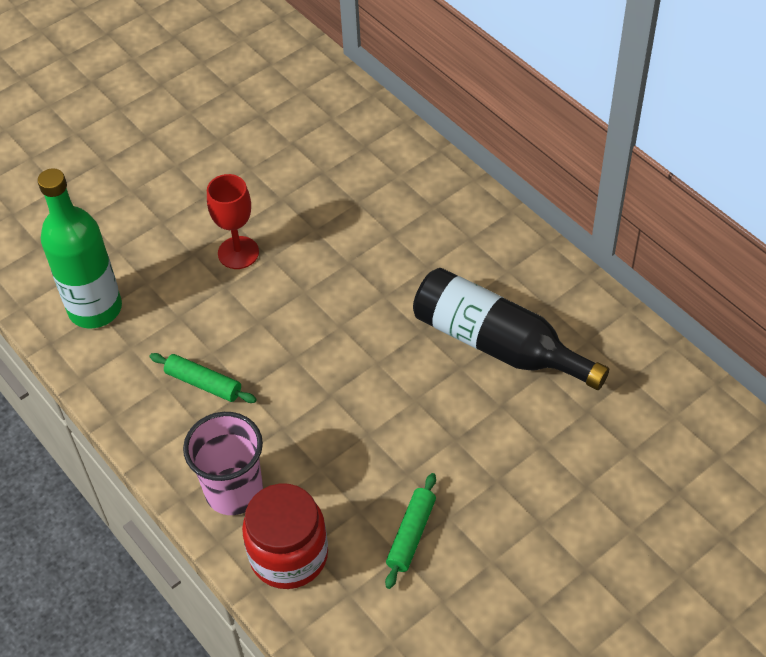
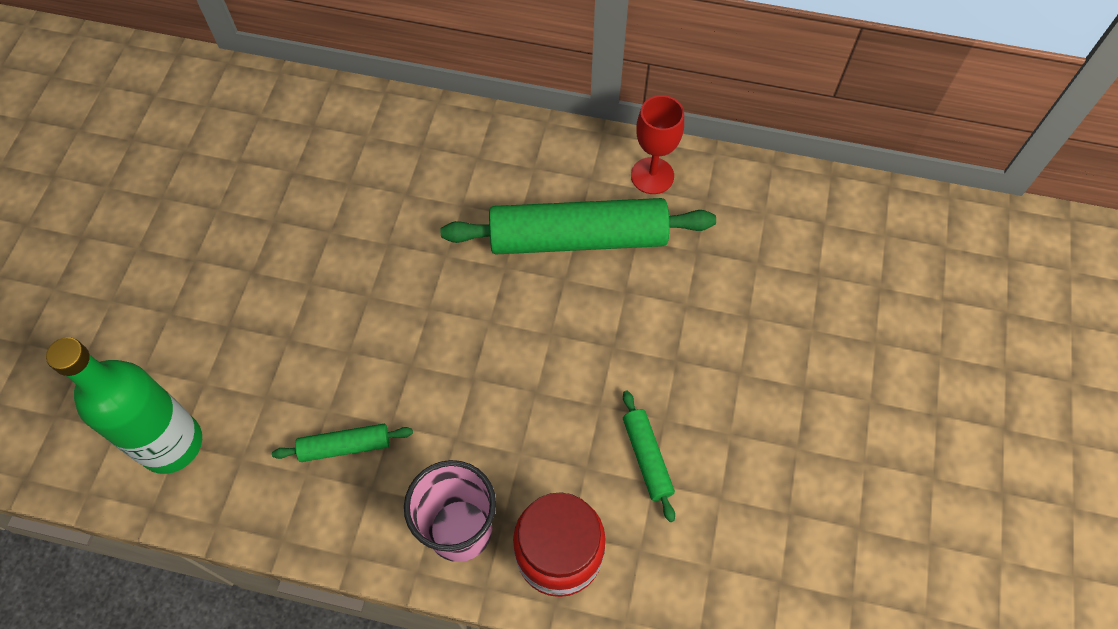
camera: 40 degrees left, 10 degrees up
red goblet [207,174,259,269] -> red goblet moved to [631,95,684,194]
black bottle [413,268,609,390] -> green rolling pin [441,198,716,254]

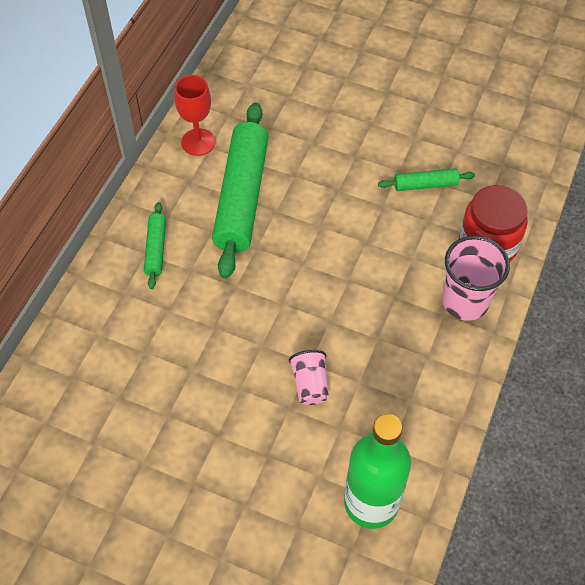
camera: 80 degrees left, 5 degrees down
green rolling pin [272,424,413,462] -> green rolling pin moved to [144,202,166,289]
none -> pink cup [289,350,329,405]

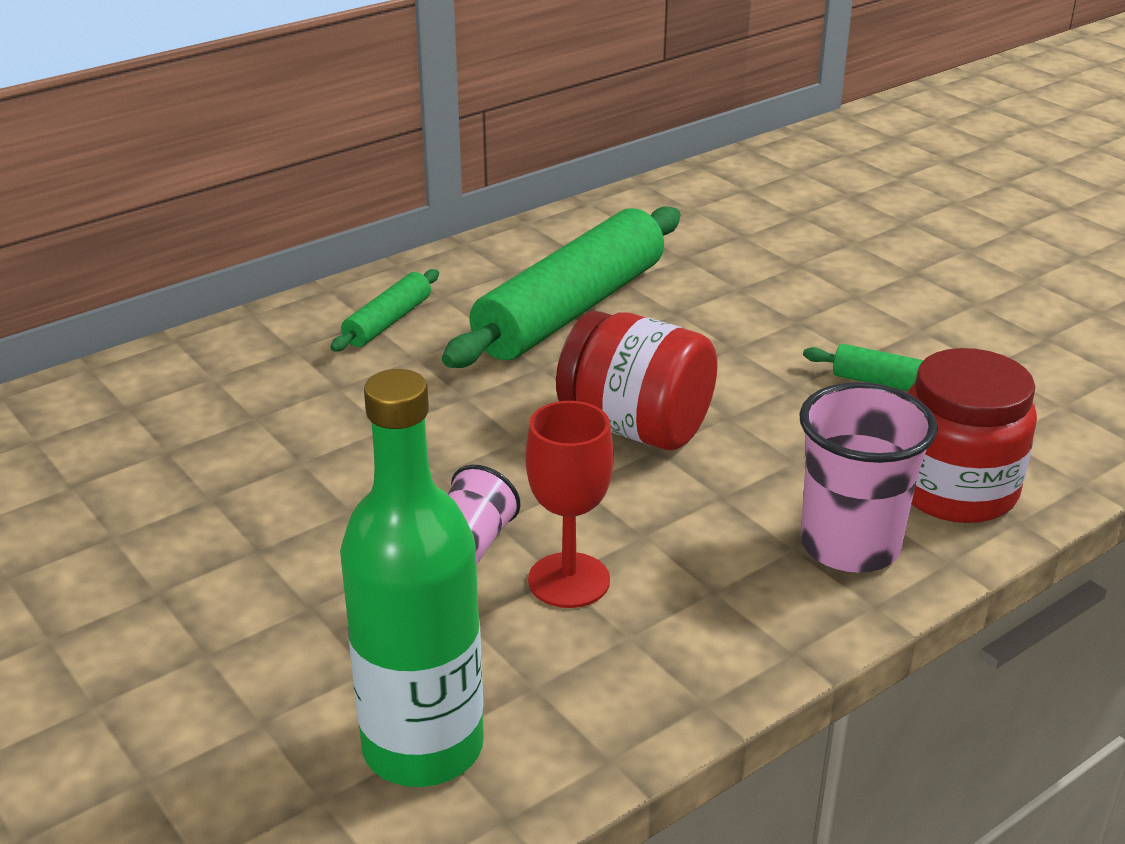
camera: 30 degrees right, 25 degrees down
red goblet [174,75,215,156] -> red goblet moved to [526,401,613,608]
none -> red jar [556,311,718,450]

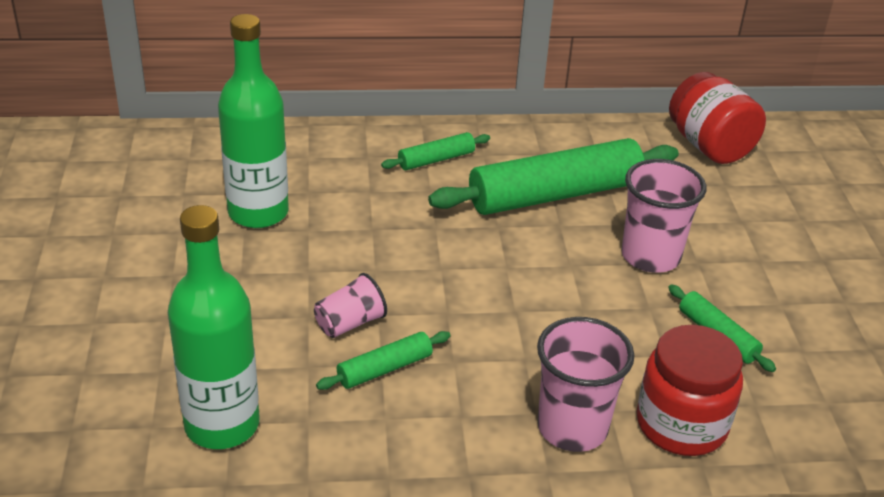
camera: 30 degrees right, 5 degrees up
red goblet [526,401,613,608] -> green rolling pin [316,331,451,390]
red jar [556,311,718,450] -> red jar moved to [669,72,766,164]
none -> green bottle [218,14,289,228]
none -> pink cup [621,159,707,273]

